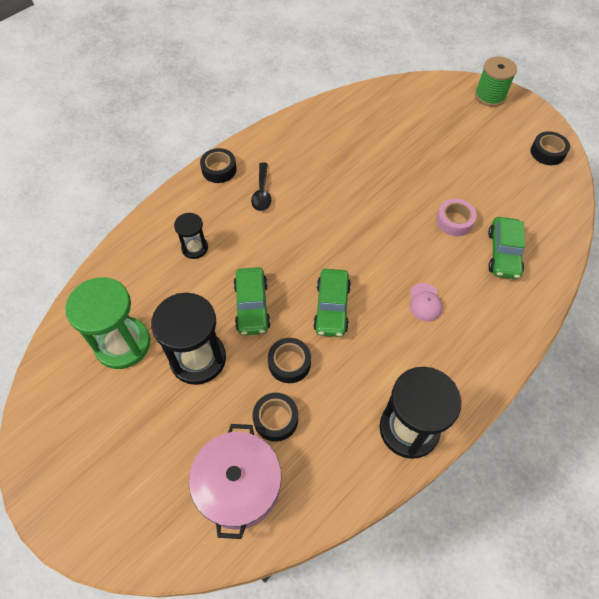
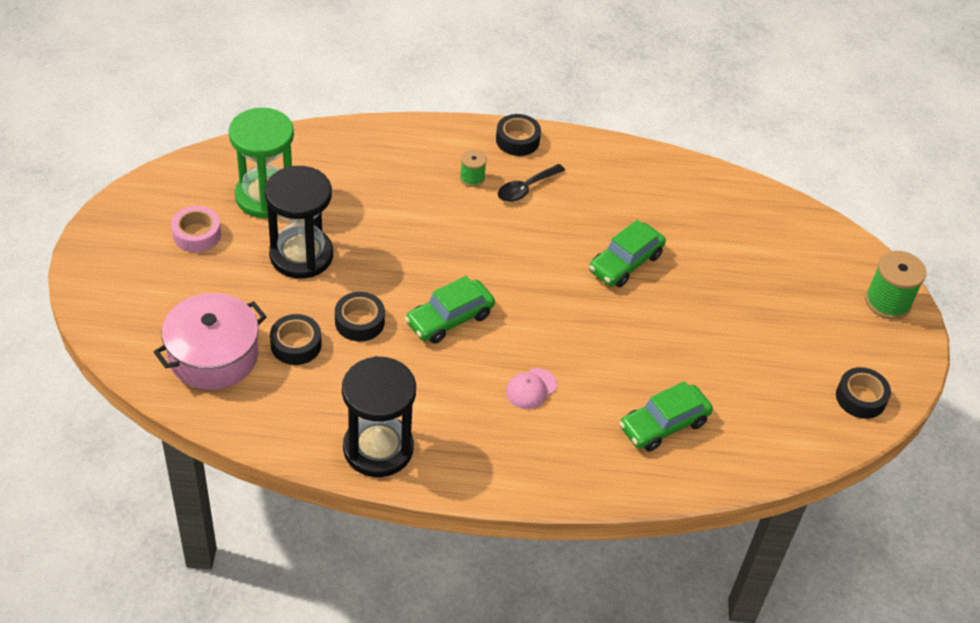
camera: 45 degrees right, 10 degrees down
black hourglass [174,213,208,259] -> none
green car [233,267,271,335] -> green car moved to [589,220,666,287]
pink tape [436,199,477,236] -> pink tape moved to [171,206,221,252]
none -> green spool [460,149,487,187]

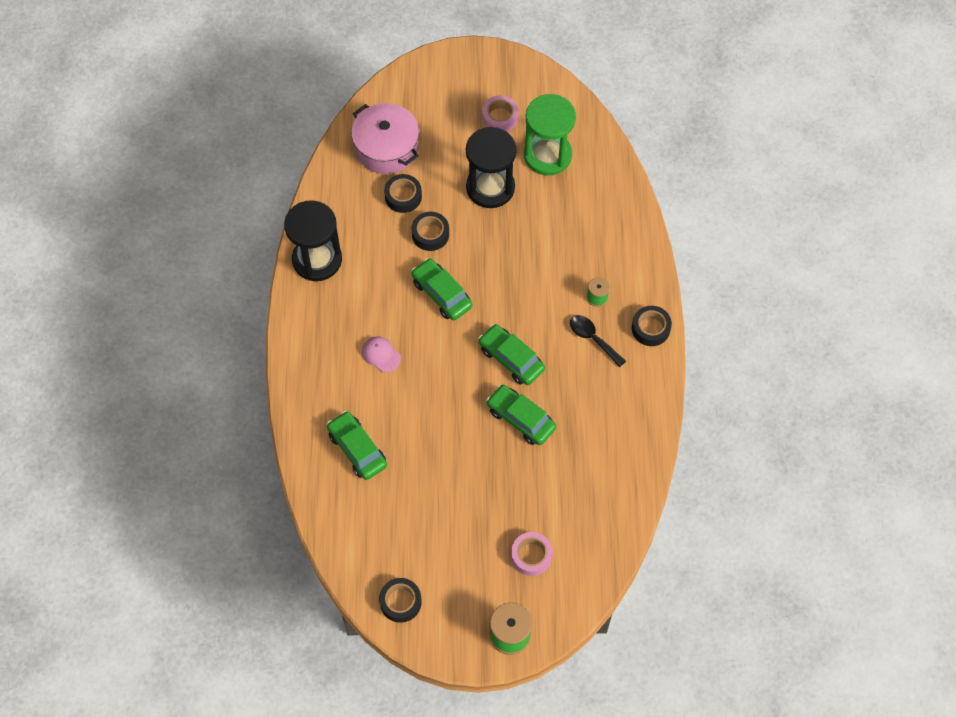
camera: 90 degrees right, 15 degrees up
none -> green car [478,324,545,385]
none -> pink tape [511,532,553,576]

